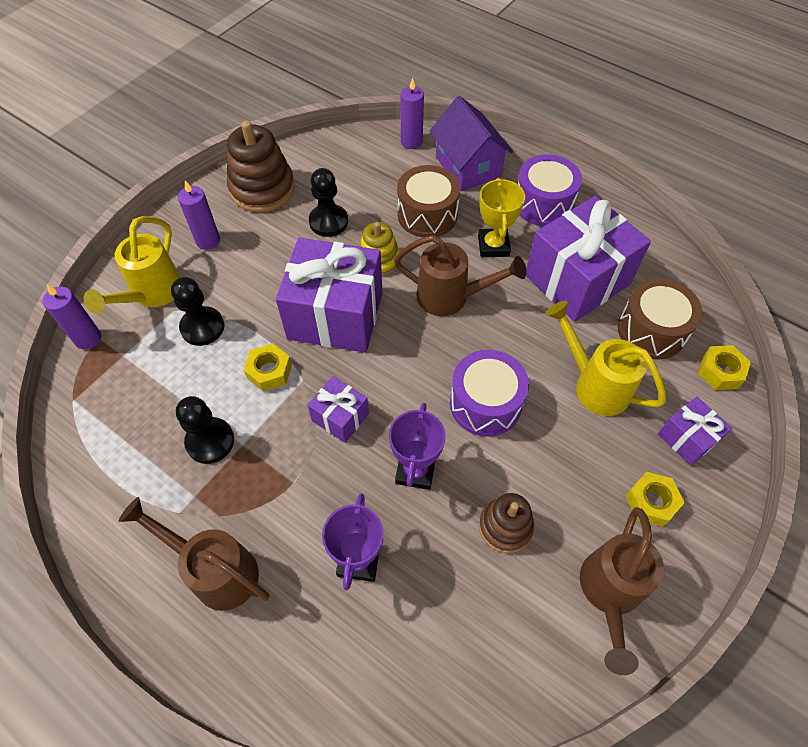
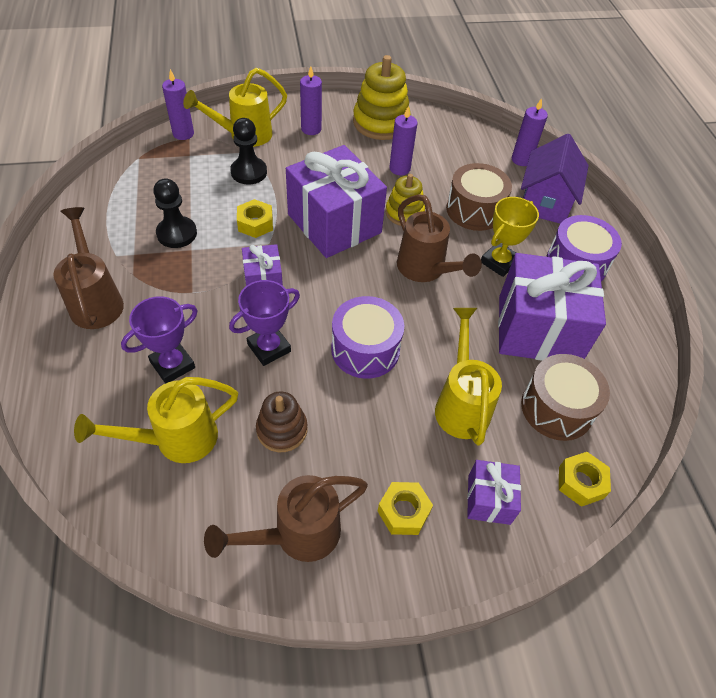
camera: 40 degrees right, 5 degrees down
brown stacking toy [227,120,295,212] -> yellow stacking toy [353,55,411,140]
black pawn [309,168,348,237] -> purple candle [389,107,417,175]
none -> yellow watering can [74,377,238,463]

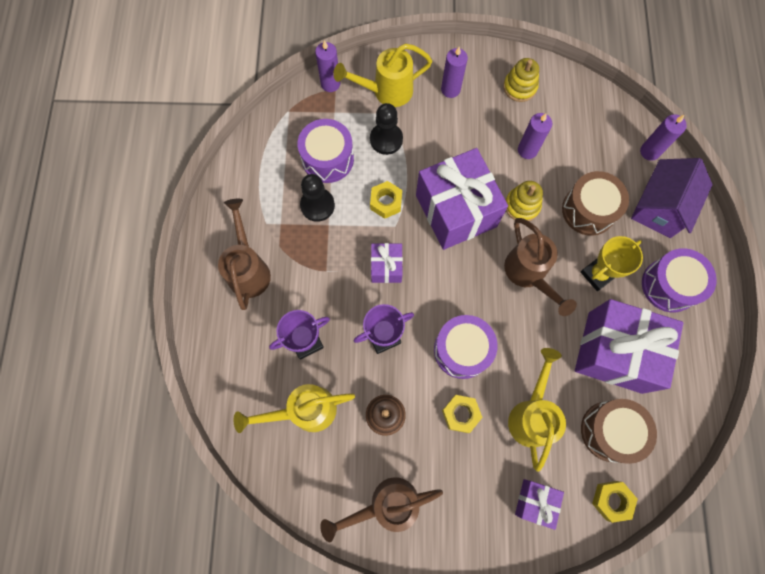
camera: 15 degrees right, 20 degrees up
yellow stacking toy [353,55,411,140] -> yellow stacking toy [503,58,539,102], size x0.61
yellow nut [377,482,433,535] -> yellow nut moved to [442,395,483,433]
none -> purple drum [297,119,354,183]

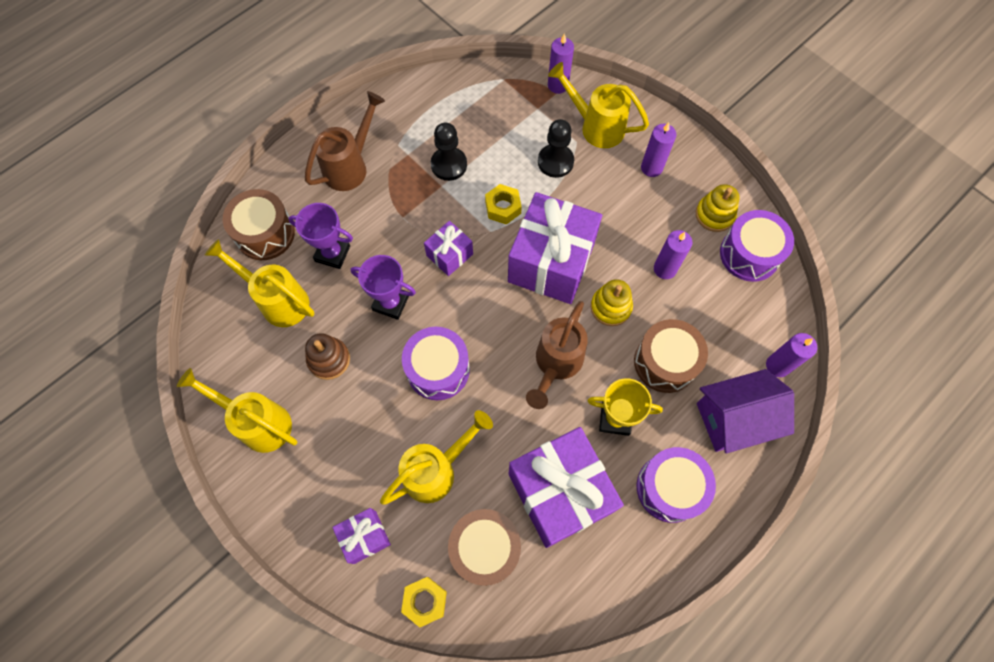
camera: 45 degrees right, 5 degrees down
purple drum [297,119,354,183] -> purple drum moved to [720,210,794,282]
brown watering can [320,477,443,542] -> yellow watering can [177,368,297,453]
yellow nut [442,395,483,433] -> none
none -> brown drum [222,189,295,260]

